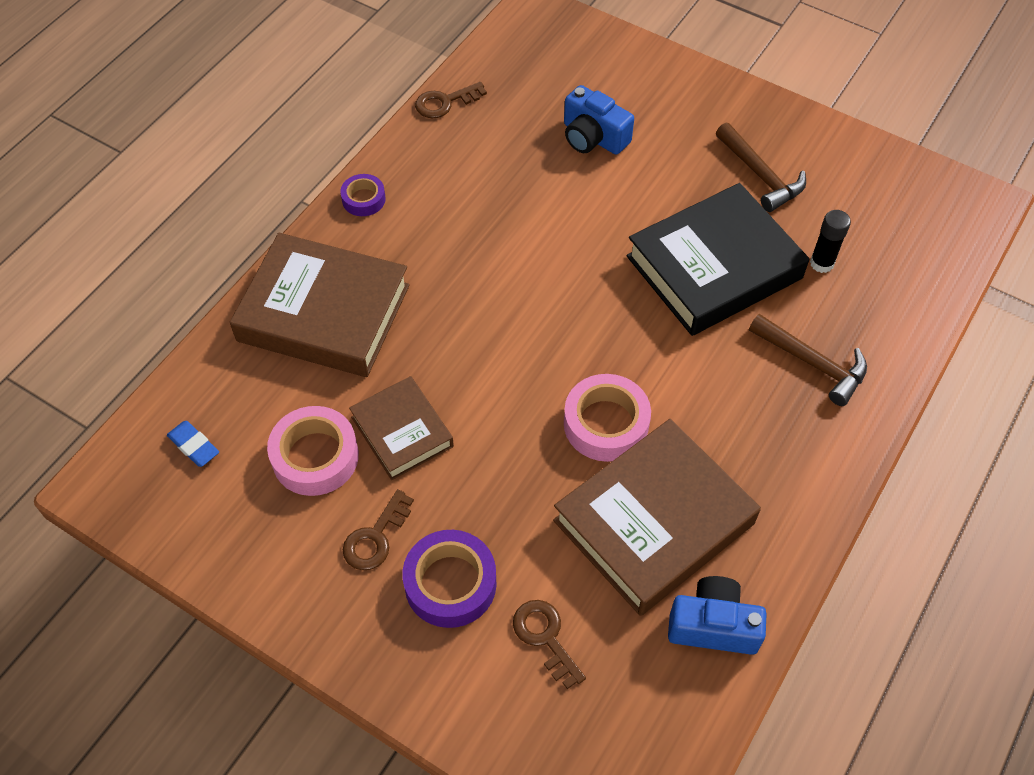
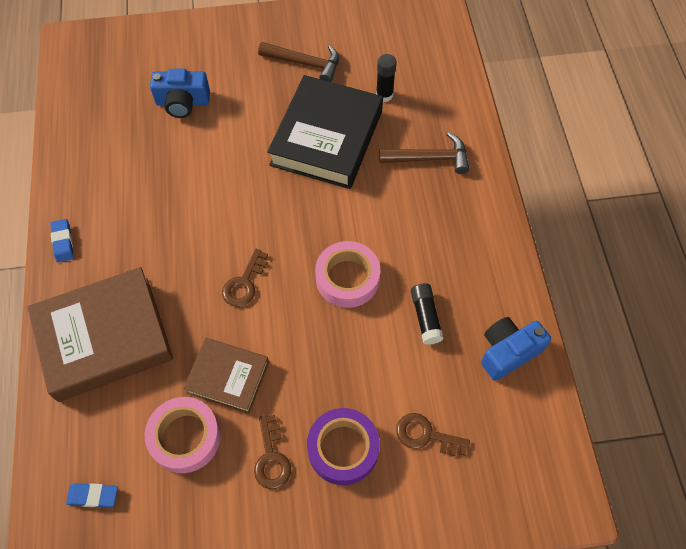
camera: 40 degrees left, 5 degrees up
purple tape [340,174,386,216] -> blue eraser [50,219,73,262]
brown key [415,82,487,118] -> brown key moved to [222,249,268,307]
brown book [553,419,761,616] -> black glue stick [411,283,444,345]

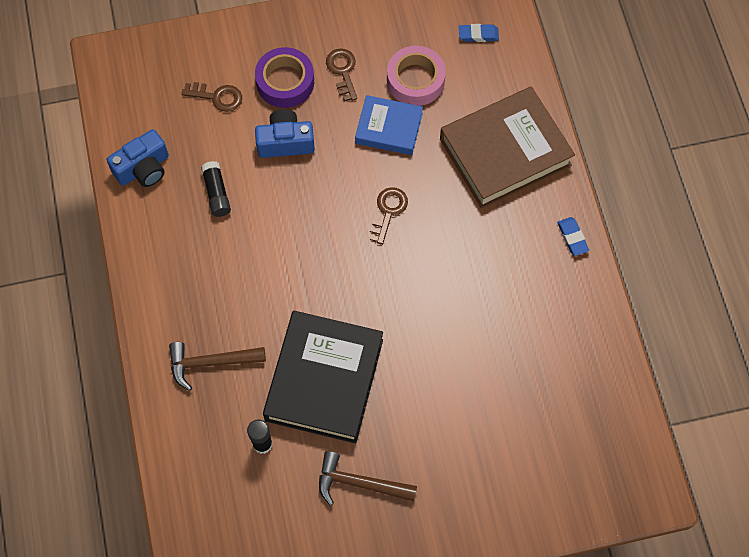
camera: 175 degrees right, 5 degrees up
blue camera [150,69,210,118] -> blue camera moved to [255,109,315,158]
brown book [183,338,269,414] -> blue book [355,95,423,155]
pink tape [315,241,380,308] -> none

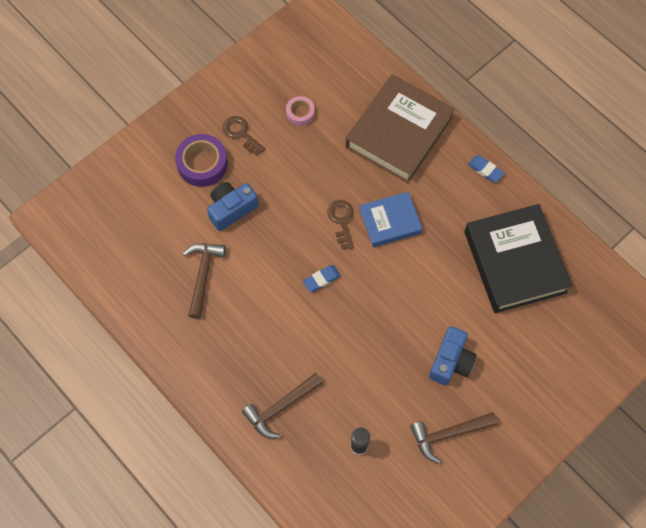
camera: 30 degrees left, 0 degrees up
blue camera [107,129,169,187] -> blue camera moved to [429,326,477,385]
brown key [182,82,242,112] -> none
black glue stick [201,161,231,217] -> brown hammer [183,243,226,319]
black book [263,311,383,443] -> black book moved to [464,204,572,313]
blue book [355,95,423,155] -> blue book moved to [360,192,422,247]
pink tape [387,46,446,106] -> pink tape [286,96,315,126], size x0.58
blue eraser [459,24,499,42] -> blue eraser moved to [303,265,341,292]

